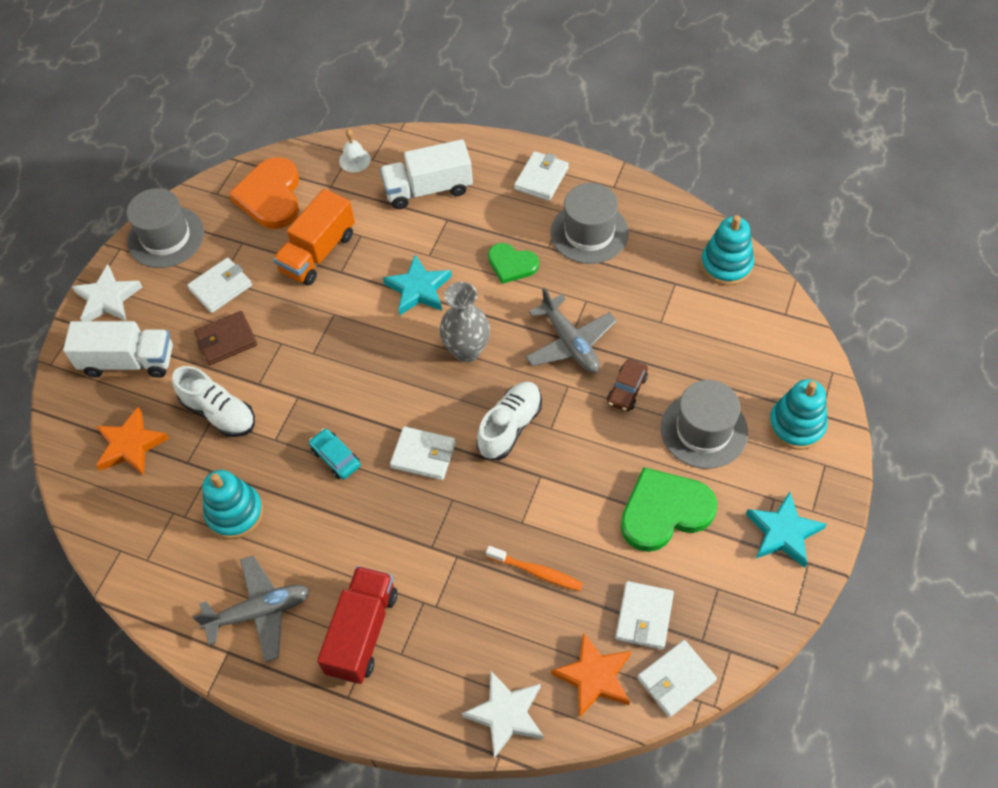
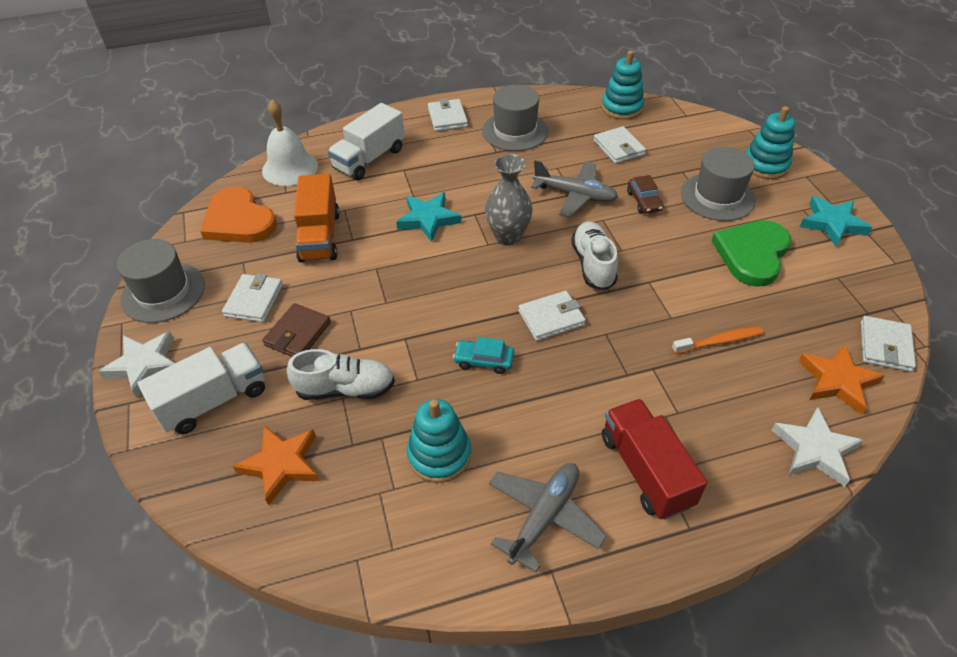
camera: 40 degrees left, 10 degrees down
white bell [339,129,371,172] -> white bell [262,99,318,186], size x1.87
green heart [488,243,539,284] -> none
white wallet [615,581,674,650] -> white wallet moved to [593,126,646,164]

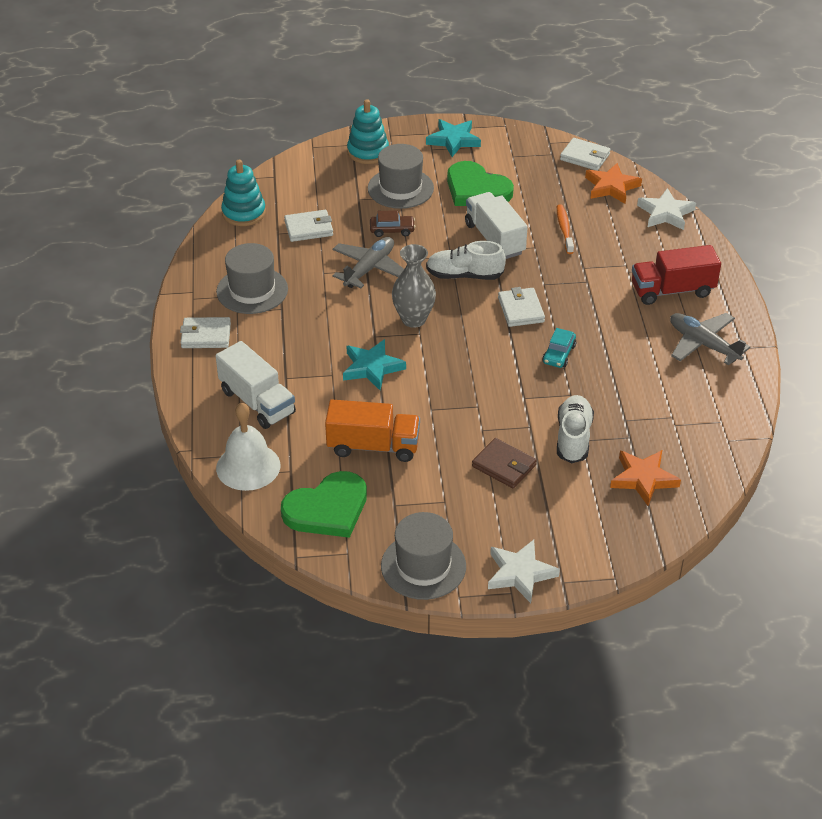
camera: 80 degrees left, 5 degrees down
white truck [138,343,265,434] -> white truck moved to [465,192,528,259]
orange heart [200,187,277,243] -> green heart [281,471,367,538]
white wallet [222,273,283,323] -> none
turquoise stacking toy [407,399,471,483] -> none

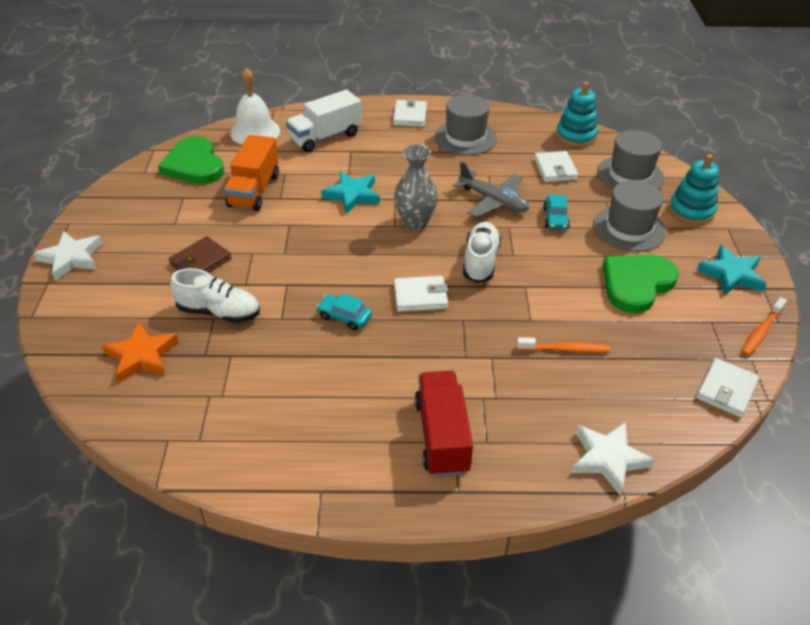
camera: 95 degrees right, 0 degrees up
brown car [370,210,415,237] -> turquoise car [543,194,570,230]
grey hat [381,512,466,600] -> grey hat moved to [597,130,664,190]
white truck [465,192,528,259] -> none
orange star [585,163,642,204] -> none
grey plane [670,313,750,365] -> none
none -> orange toothbrush [741,297,787,356]

